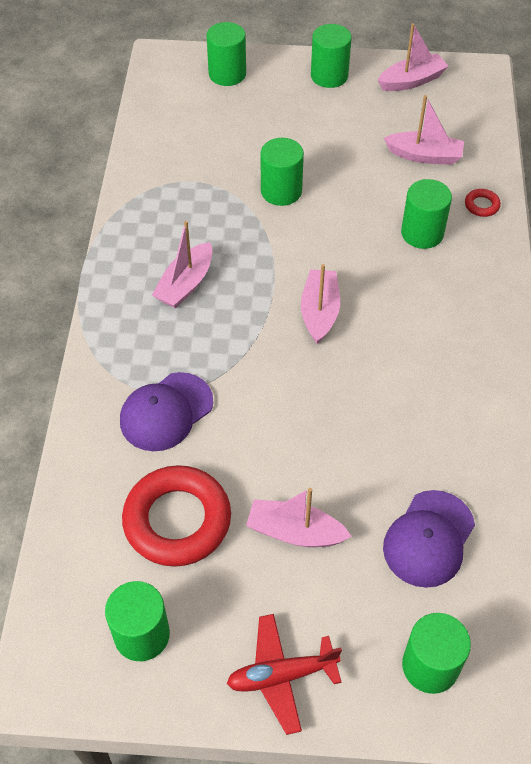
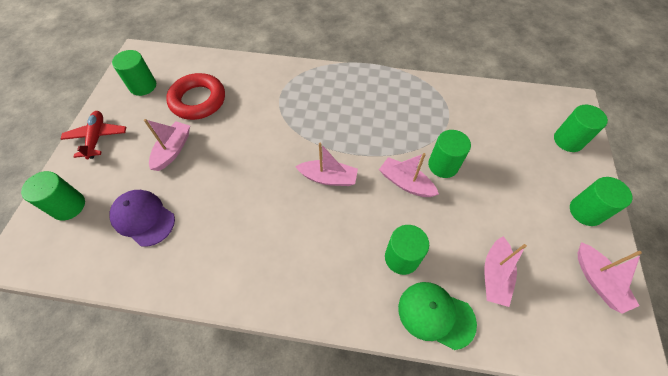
camera: 95 degrees right, 5 degrees up
purple cap [120,372,213,451] -> none
pink boat [152,221,212,308] -> pink boat moved to [379,153,439,197]
red ring [465,189,501,217] -> green cap [398,282,477,350]

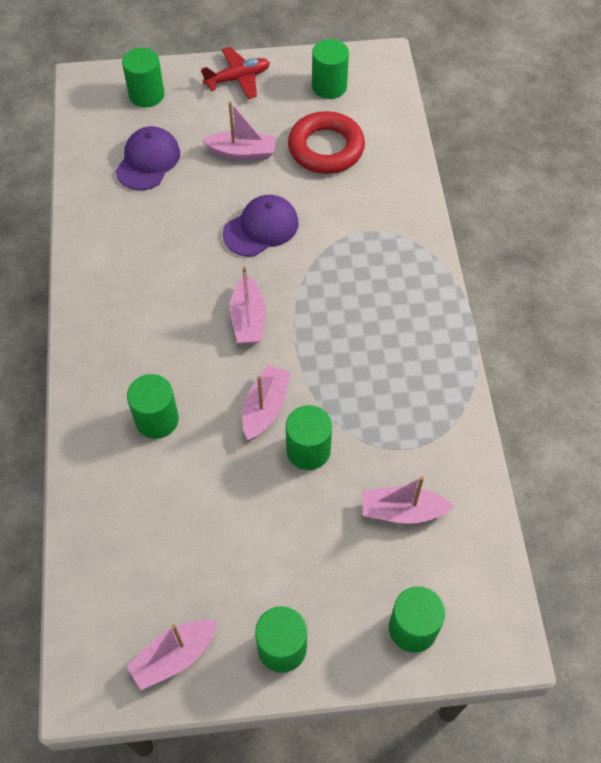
camera: 75 degrees right, 0 degrees up
green cap [398,282,477,350] -> none
pink boat [484,236,527,307] -> pink boat moved to [363,476,454,524]
none -> purple cap [223,195,298,257]

